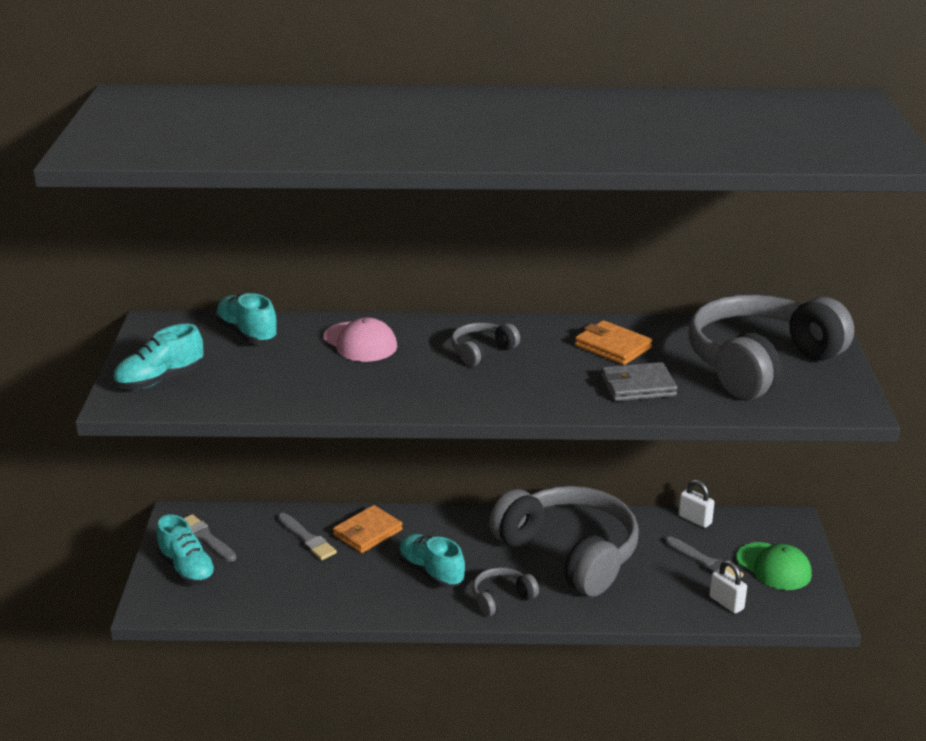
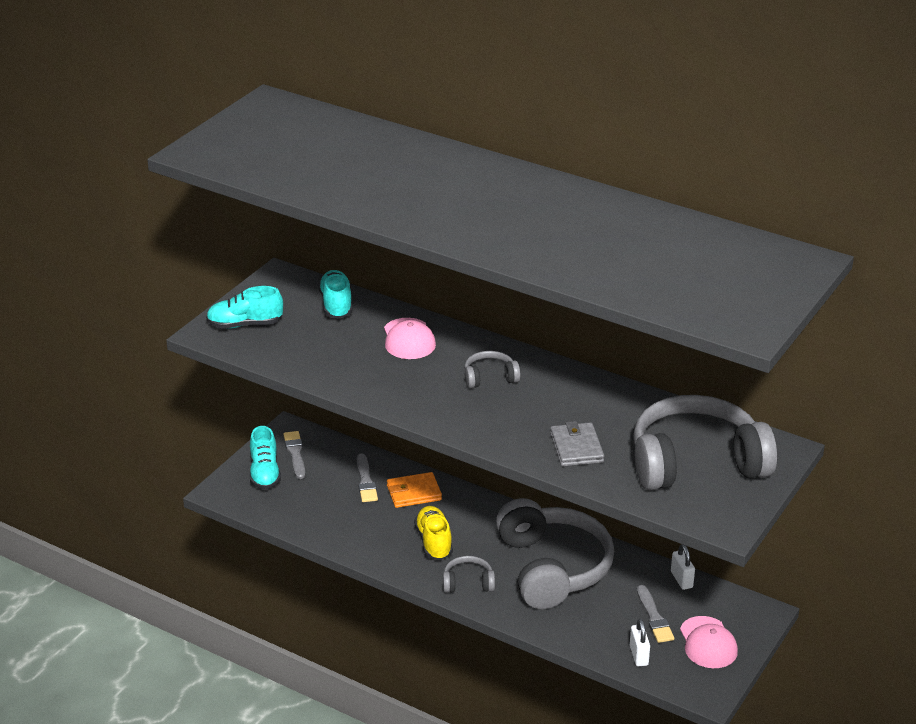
camera: 30 degrees right, 5 degrees up
turquoise shoe [398,534,465,588] -> yellow shoe [414,506,453,560]
orange wallet [575,320,652,365] -> none
grey wallet [601,362,677,401] -> grey wallet turned 60 degrees clockwise [550,421,604,466]
green cap [736,542,812,590] -> pink cap [680,616,738,668]

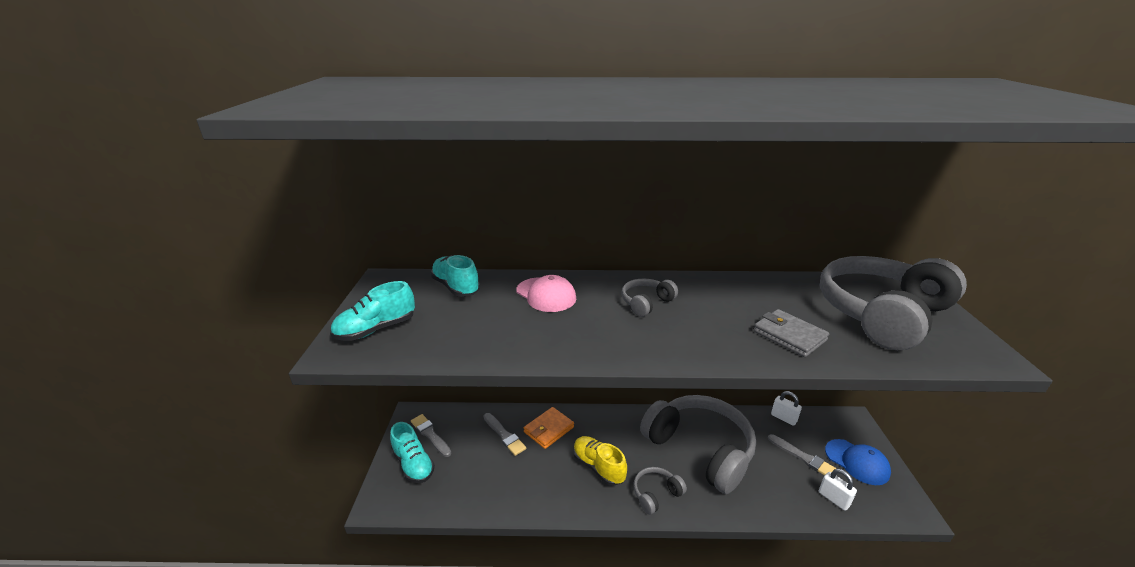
camera: 30 degrees left, 5 degrees down
pink cap [680,616,738,668] -> blue cap [825,439,891,485]

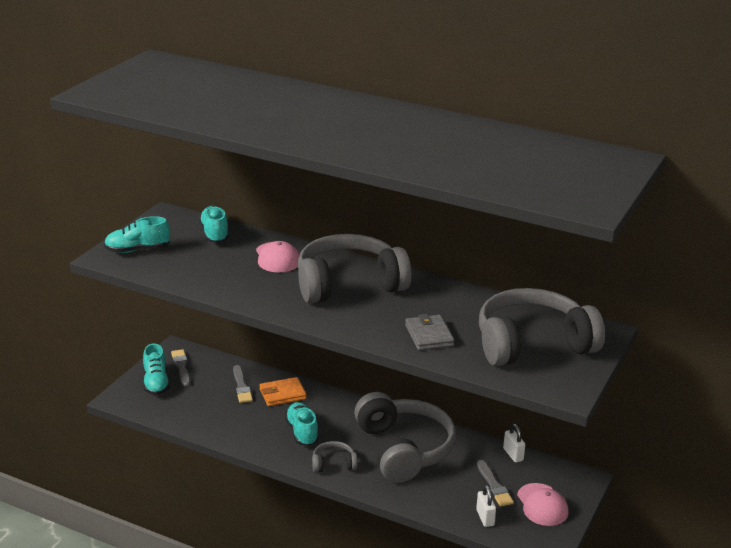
camera: 25 degrees right, 0 degrees up
yellow shoe [573,436,627,486] -> turquoise shoe [285,402,319,446]
grey headphones [621,278,678,317] -> grey headphones [297,234,412,304], size x2.34
blue cap [825,439,891,485] -> pink cap [517,483,568,526]

